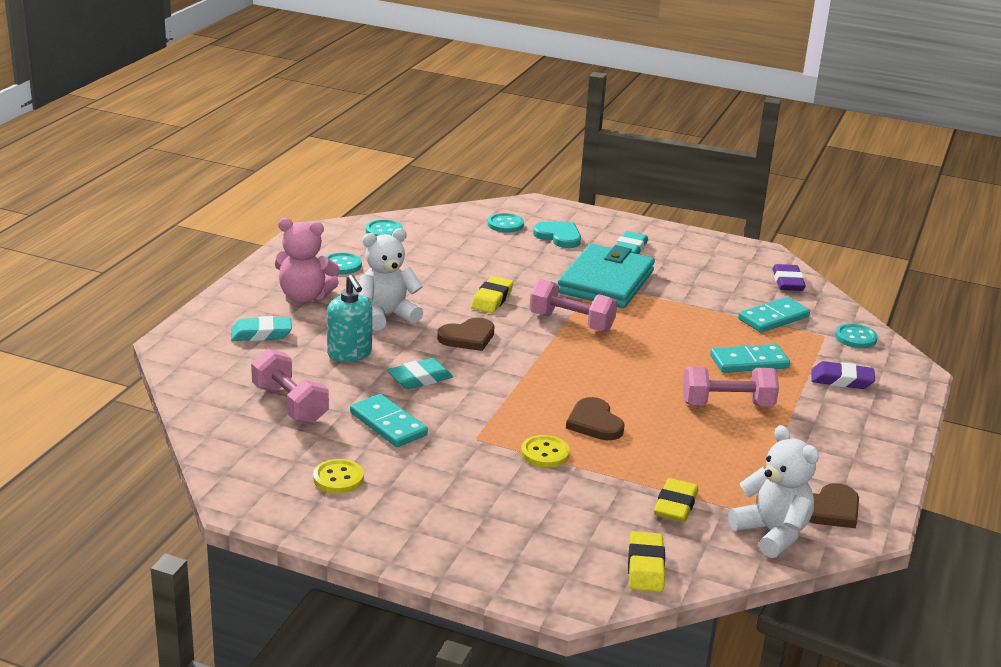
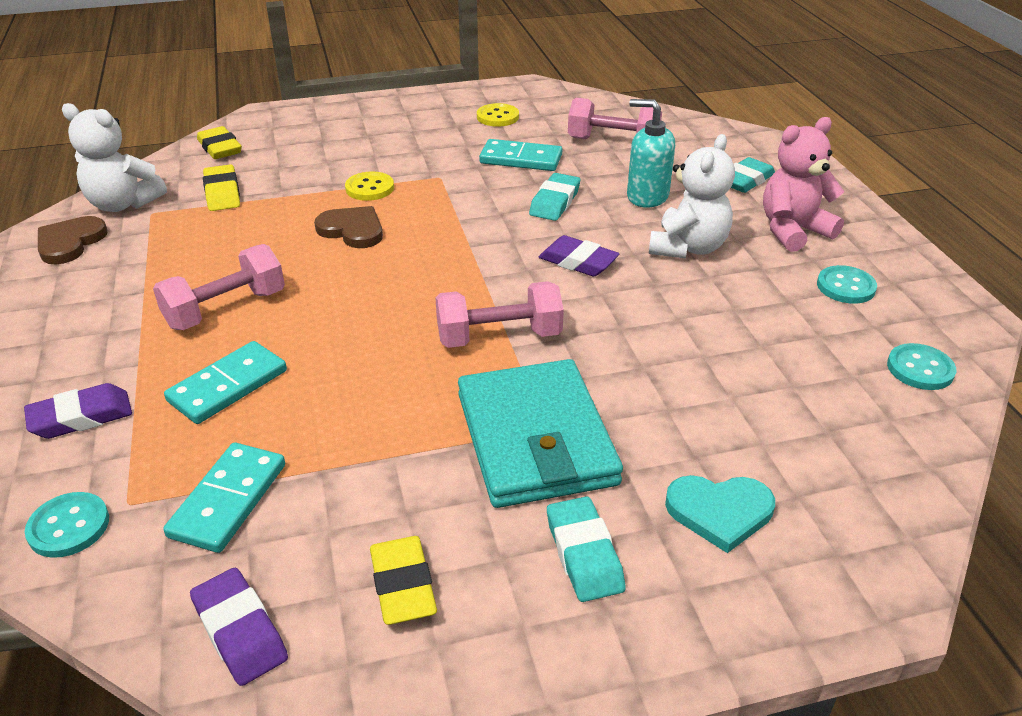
camera: 145 degrees right, 10 degrees up
brown heart [437,318,495,351] -> purple eraser [539,235,619,276]
yellow eraser [471,276,514,313] -> yellow eraser moved to [370,536,437,625]
turquoise button [488,213,524,233] -> none

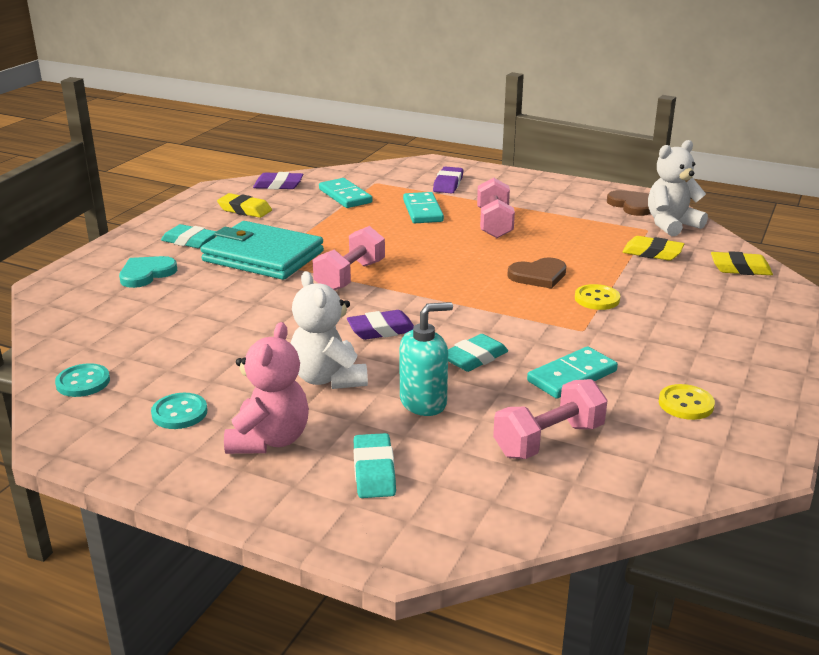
camera: 130 degrees right, 10 degrees down
turquoise button [25,492,109,558] -> none
turquoise eraser [529,173,580,221] -> turquoise eraser turned 75 degrees clockwise [448,334,508,372]

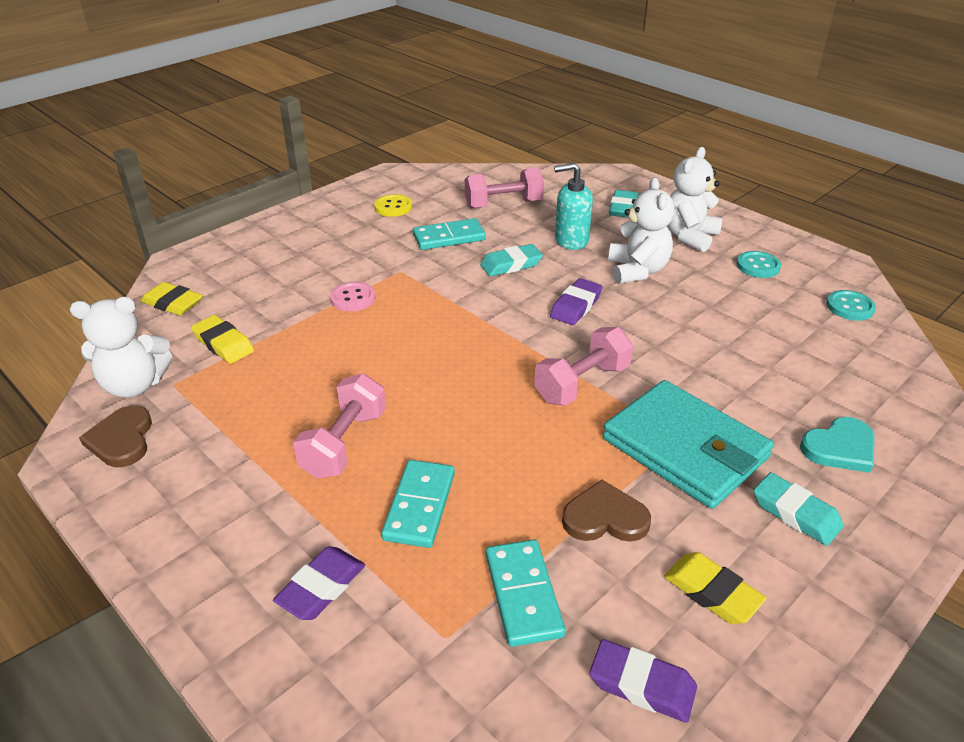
camera: 160 degrees left, 10 degrees up
pink teddy bear [224,322,309,454] -> white teddy bear [667,147,723,252]
purple eraser [347,310,414,340] -> purple eraser turned 60 degrees counterclockwise [550,278,602,325]
brown heart [507,258,566,289] -> brown heart moved to [562,480,651,542]
yellow button [575,284,620,310] -> pink button [330,282,375,311]

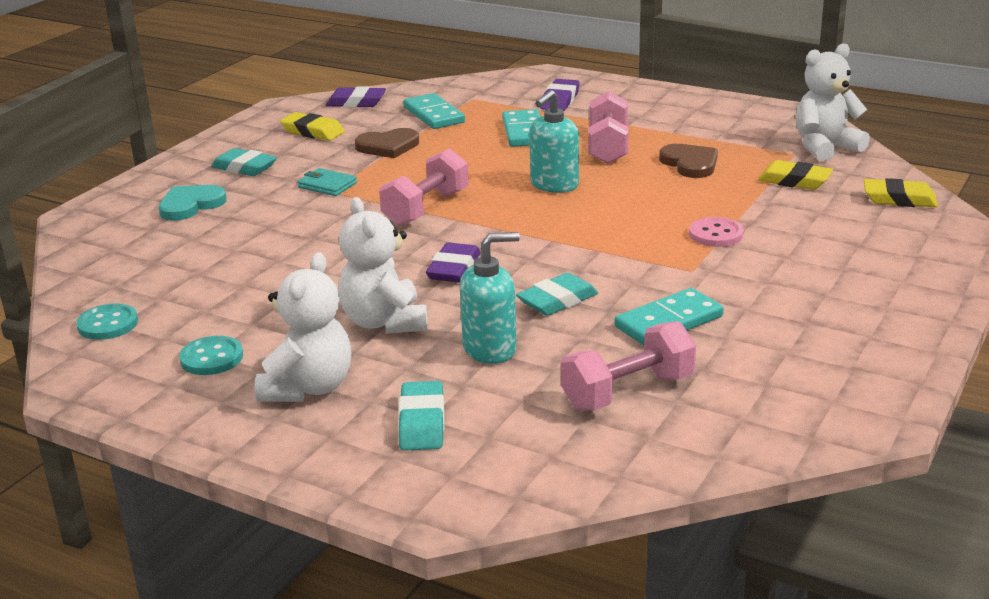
camera: 165 degrees right, 10 degrees down
brown heart [79,406,152,467] -> brown heart moved to [659,144,718,178]
yellow button [374,194,412,217] -> none
turquoise wallet [603,380,774,509] -> turquoise wallet [297,168,357,196], size x0.41
none -> turquoise soap dispenser [529,90,579,193]

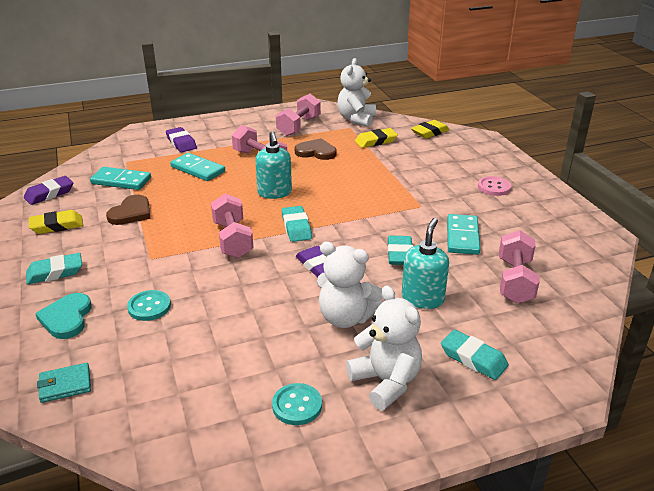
camera: 50 degrees left, 5 degrees up
turquoise button [76,303,138,340] -> turquoise button moved to [127,290,171,321]
turquoise wallet [297,168,357,196] -> turquoise wallet moved to [37,363,91,403]
pink button [689,217,744,247] -> pink button moved to [478,176,511,196]
none -> pink dumbbell [276,93,321,136]
none -> turquoise eraser [282,206,312,242]

